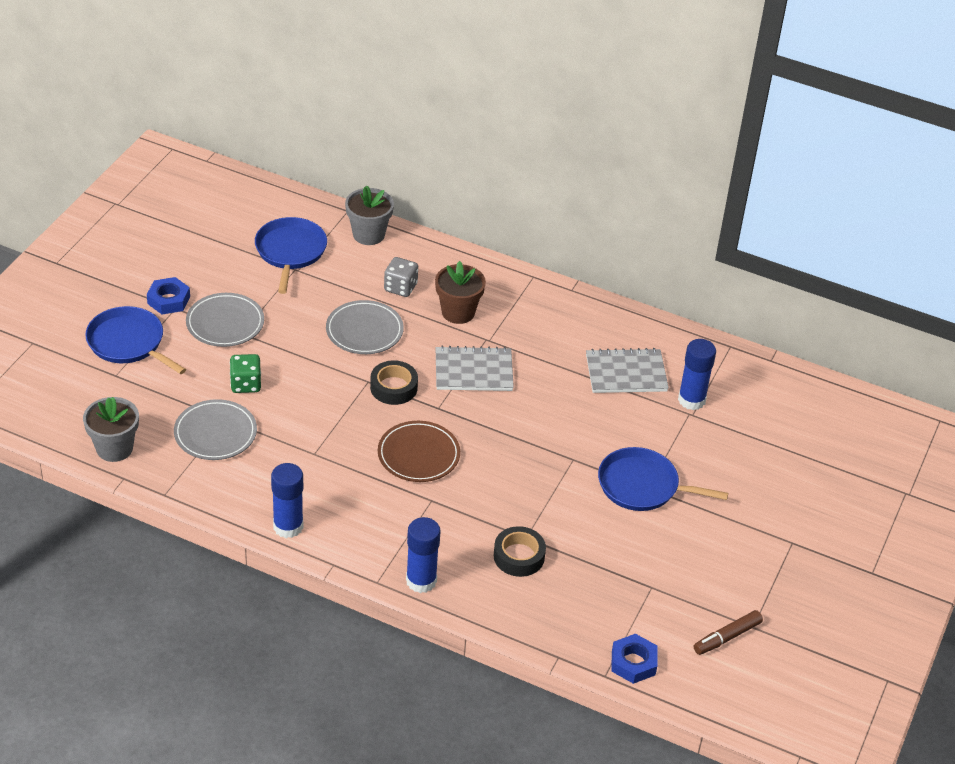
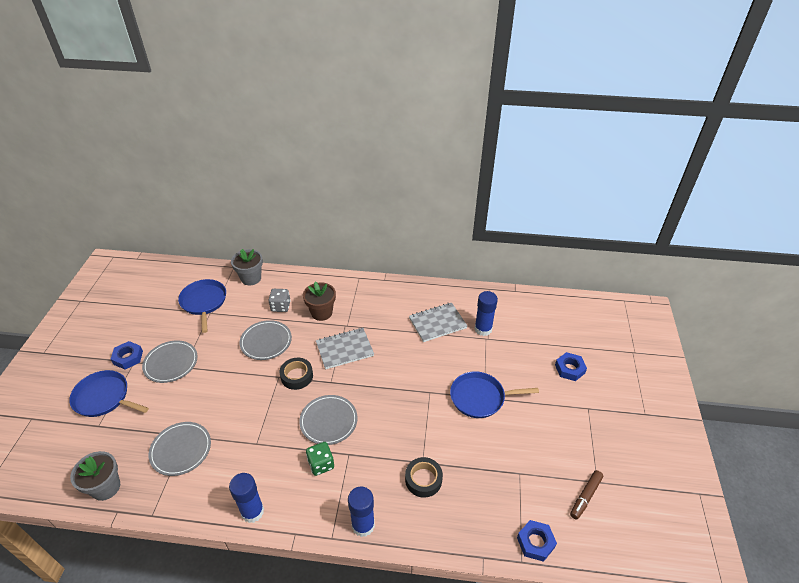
camera: 15 degrees left, 0 degrees up
green dice [230,354,261,393] -> green dice moved to [306,442,334,476]
brown plate [378,421,460,482] -> grey plate [299,395,358,445]
none -> blue nut [555,352,587,381]

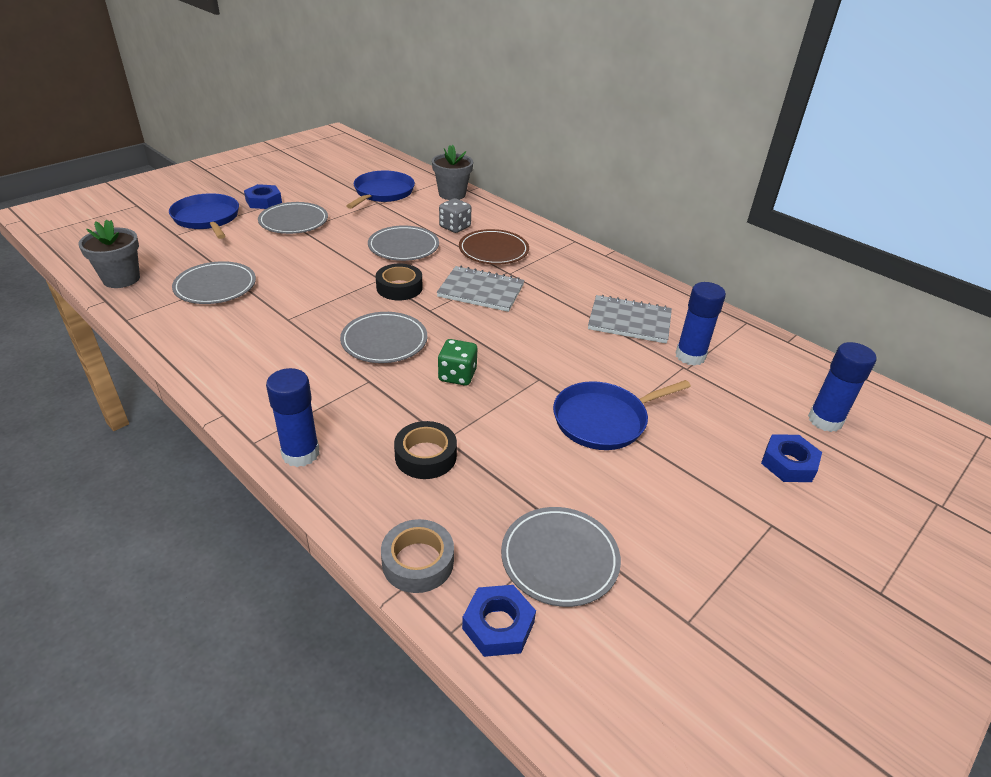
camera: 35 degrees right, 5 degrees down
blue glue stick [229,473,264,523] -> blue glue stick moved to [808,342,877,432]
brown flower pot [303,282,336,321] -> brown plate [459,229,529,265]
green dice [306,442,334,476] -> green dice moved to [438,339,477,386]
blue pan [450,371,539,418] -> blue pan turned 60 degrees counterclockwise [553,380,691,450]
brown marker [570,470,603,520] -> none
none -> grey tape [381,519,454,593]
none -> grey plate [501,507,621,607]

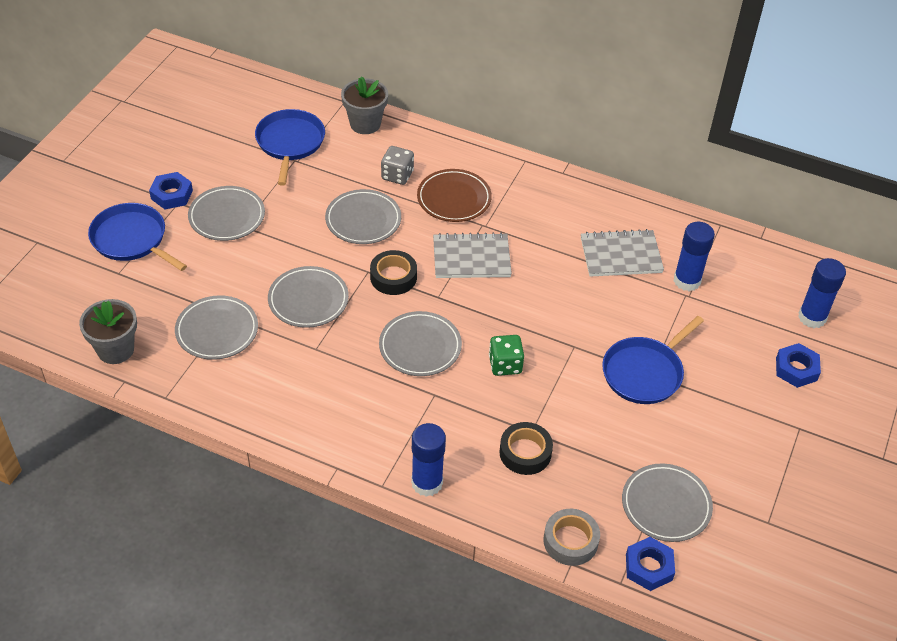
camera: 20 degrees left, 10 degrees up
none -> grey plate [268,266,349,328]

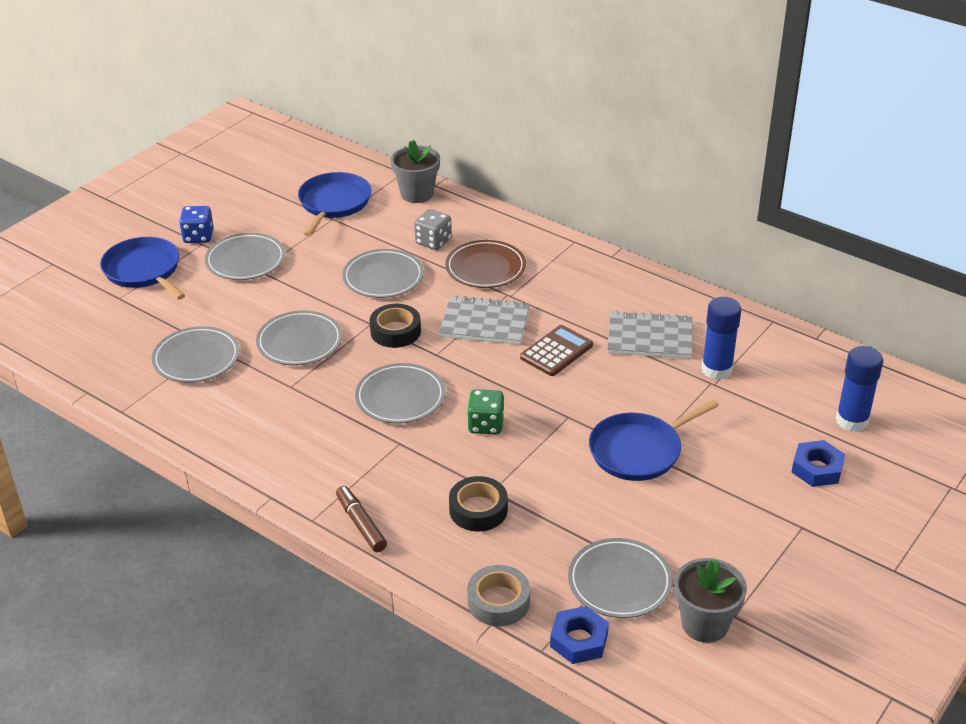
camera: 15 degrees right, 10 degrees down
grey flower pot [79,299,137,364] -> grey flower pot moved to [675,558,747,643]
blue nut [149,172,193,209] -> blue dice [179,206,214,243]
blue glue stick [411,423,446,497] -> brown marker [336,486,387,552]
none -> brown calculator [520,325,593,376]

